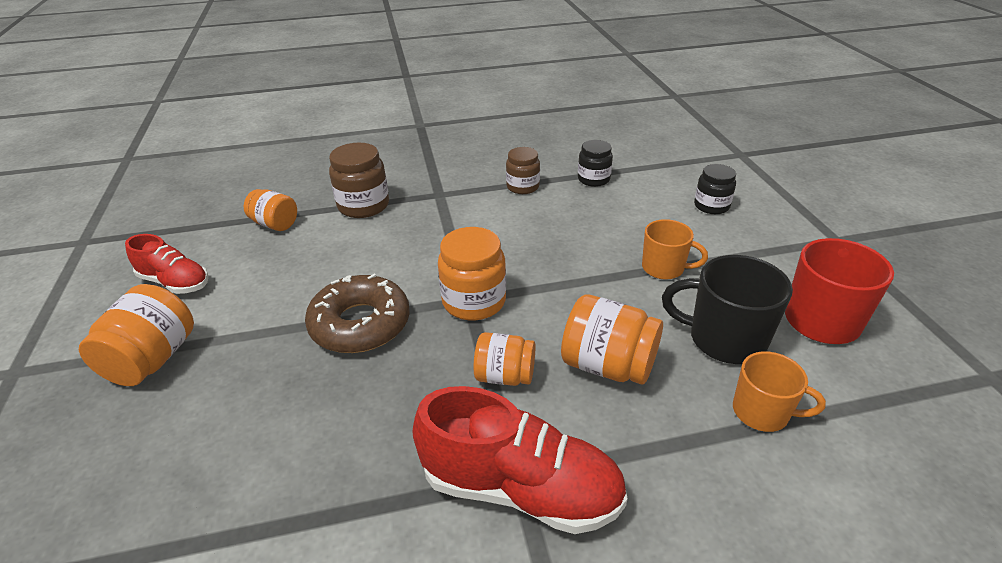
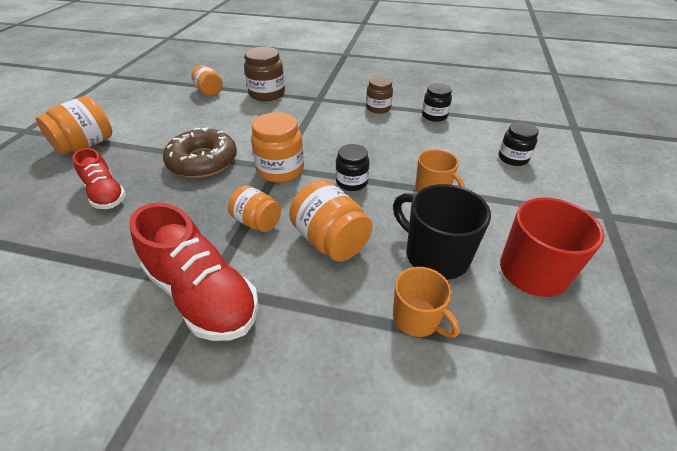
camera: 25 degrees right, 5 degrees up
red shoe [125,234,209,294] -> red shoe moved to [72,148,126,209]
none -> black jar [336,144,369,191]

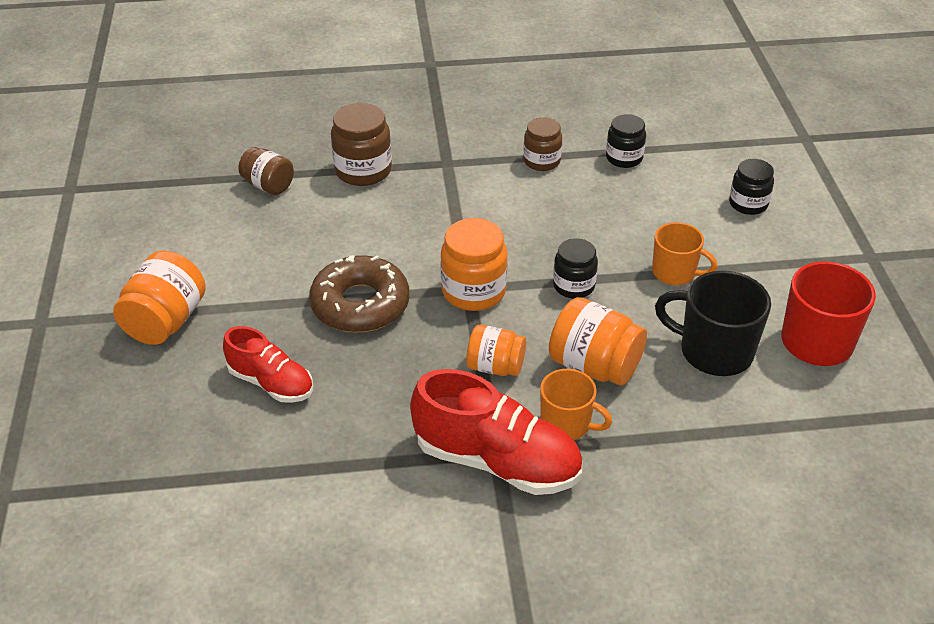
camera: 20 degrees left, 0 degrees up
orange jar [191,65,222,96] -> brown jar [238,147,294,195]
orange mug [393,267,460,338] -> orange mug moved to [540,369,612,440]

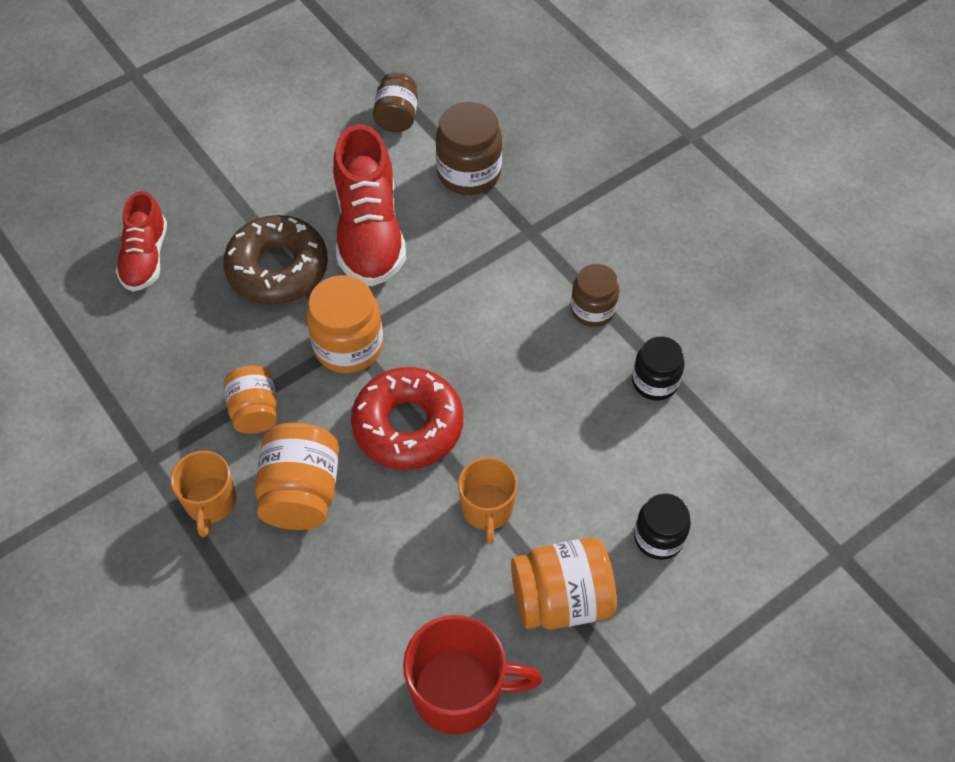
camera: 60 degrees right, 15 degrees up
orange jar [113,251,206,345] -> orange jar moved to [511,537,617,630]
red shoe [410,369,582,495] -> red shoe moved to [333,124,406,286]
black jar [553,238,598,299] -> red donut [351,367,463,470]
black mug [655,271,771,376] -> none

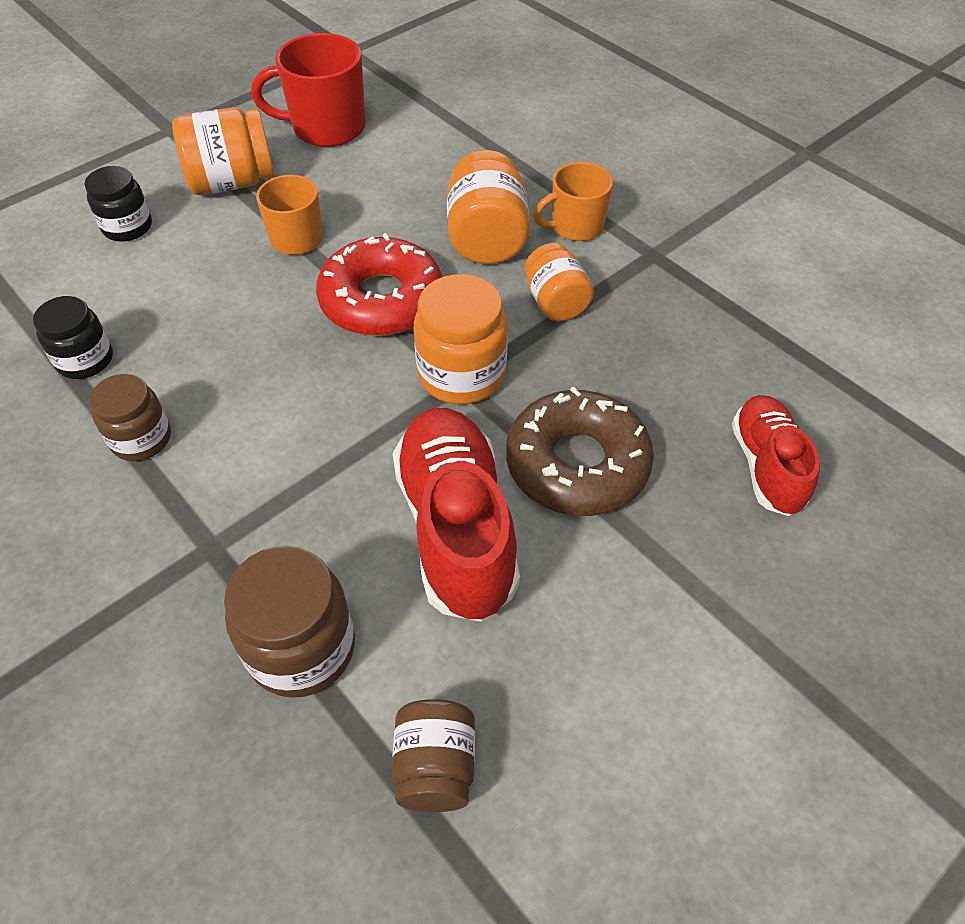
camera: 175 degrees right, 5 degrees down
orange mug [170,451,236,537] -> orange mug turned 105 degrees counterclockwise [533,162,613,241]

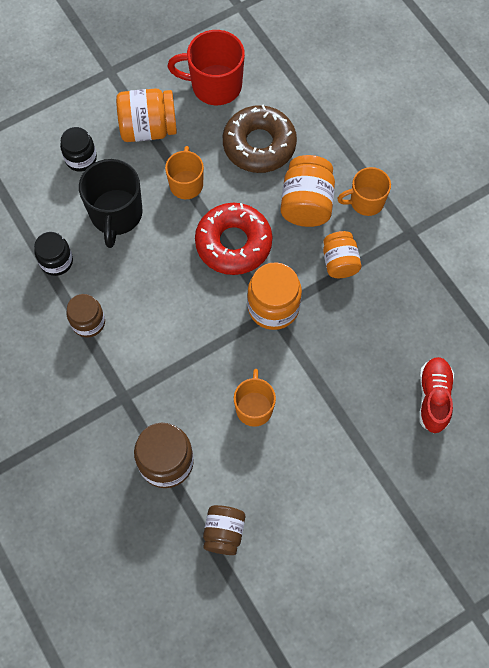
camera: 10 degrees right, 15 degrees up
red shoe [393,408,520,622] -> orange mug [234,369,276,427]
brown donut [506,387,654,516] -> brown donut moved to [223,104,297,173]
none -> black mug [79,159,143,248]

